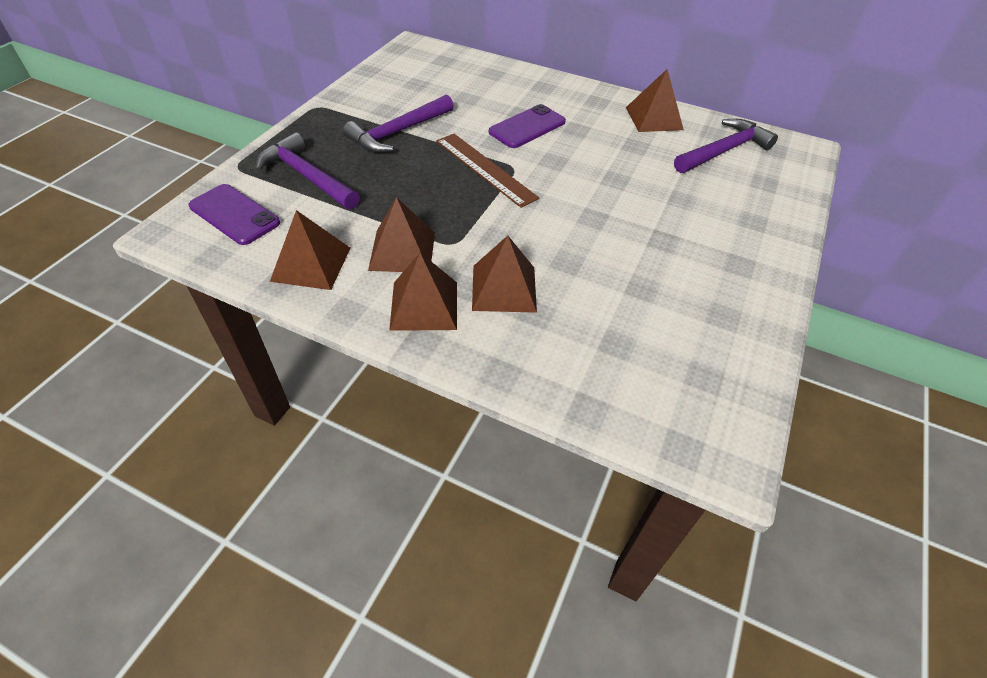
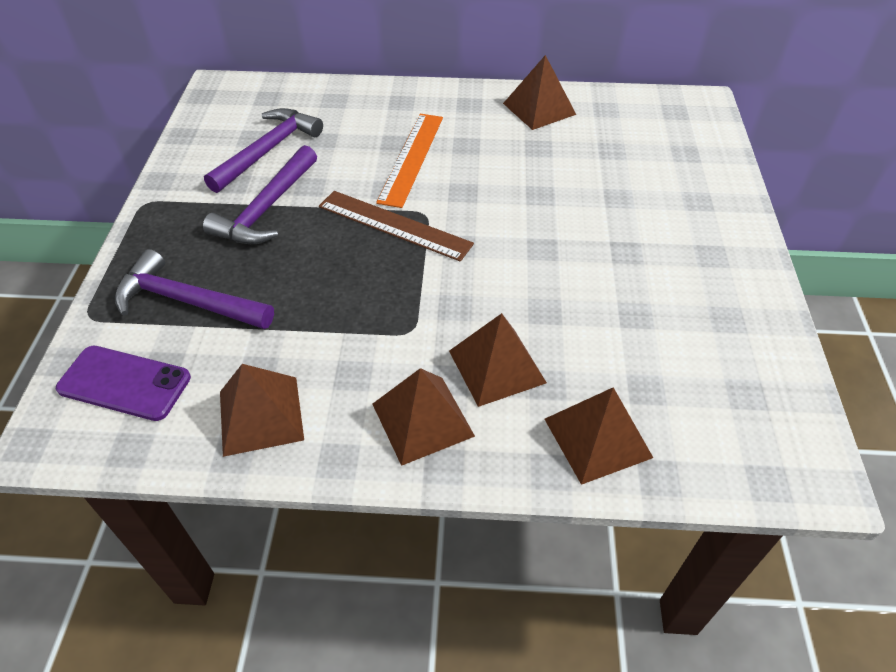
camera: 20 degrees left, 0 degrees up
brown pyramid [368,197,435,272] -> brown pyramid moved to [544,387,653,485]
purple phone [489,104,566,148] -> orange ruler [376,114,443,208]
purple hammer [674,119,778,173] -> purple hammer moved to [204,108,323,193]

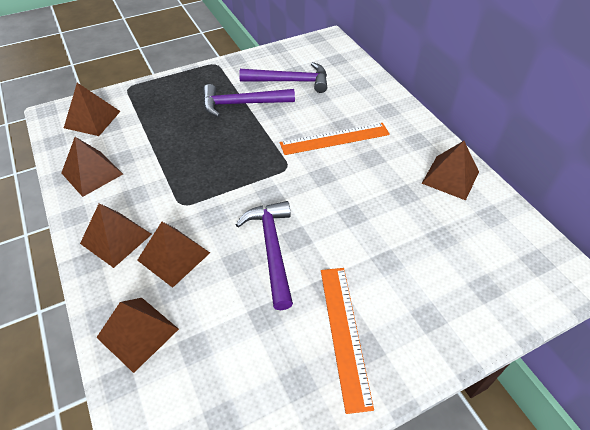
camera: 60 degrees right, 0 degrees up
purple phone [56,346,191,421] -> brown pyramid [64,83,121,136]
purple hammer [115,249,274,329] -> purple hammer moved to [236,201,293,310]
brown ruler [319,191,474,262] -> none
none -> orange ruler [321,268,374,414]

